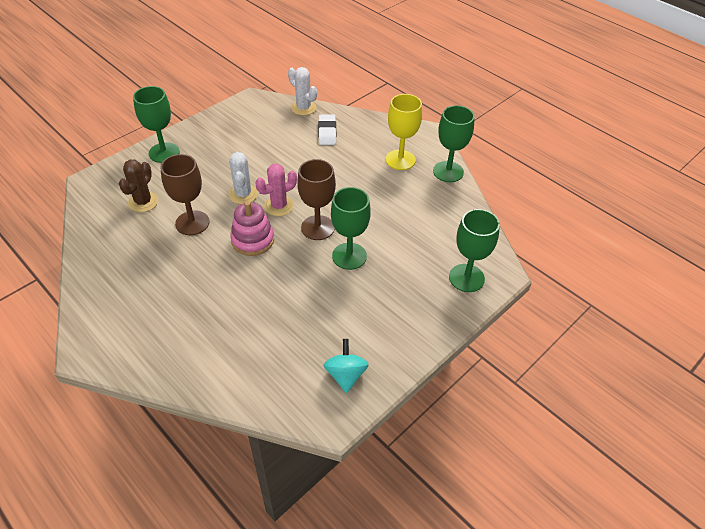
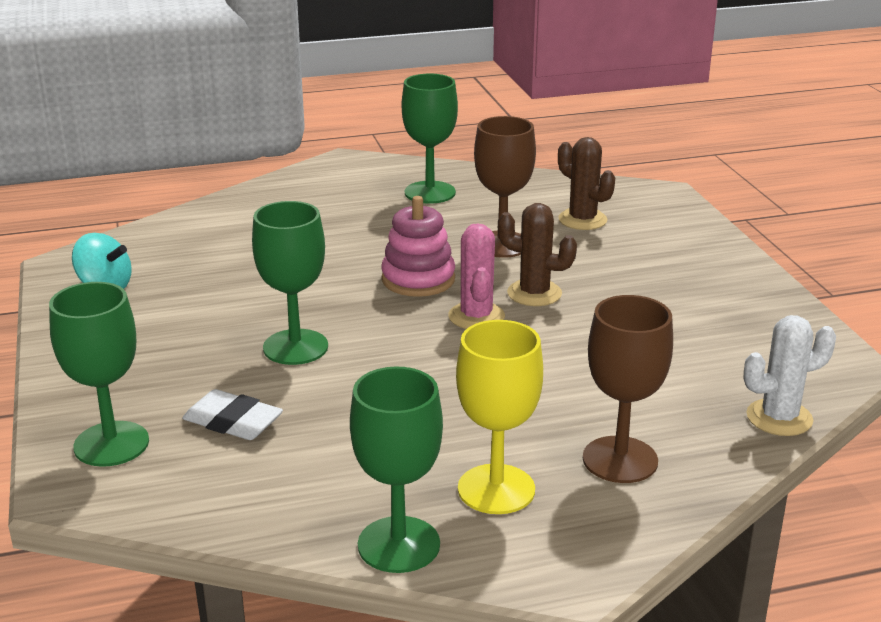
camera: 120 degrees right, 20 degrees down
green goblet [133,86,180,163] -> green goblet moved to [402,74,458,204]
white cactus [229,152,258,204] -> brown cactus [498,203,577,306]
brown goblet [297,159,336,240] -> brown goblet moved to [583,295,673,483]
white eraser [318,114,336,145] -> white eraser moved to [182,389,283,440]

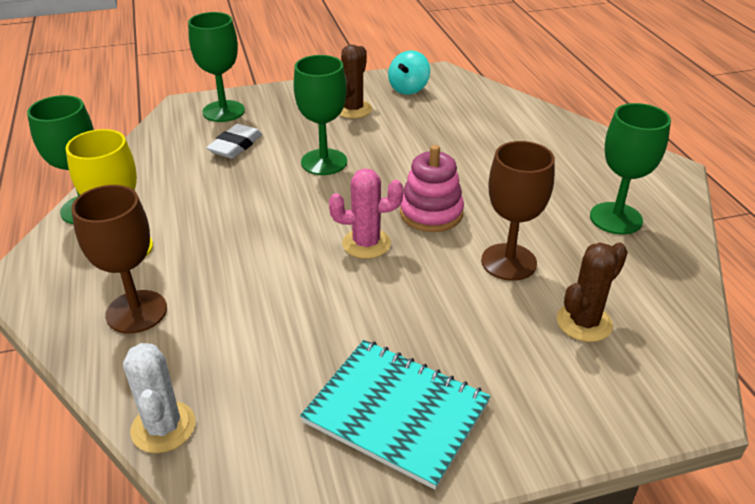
camera: 90 degrees right, 10 degrees up
brown cactus [498,203,577,306] -> brown cactus moved to [339,45,372,118]
none -> turquoise notebook [300,340,491,490]

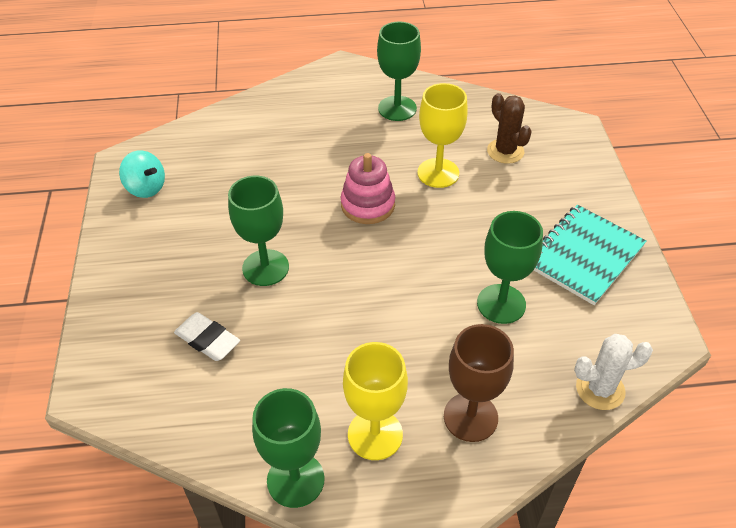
camera: 80 degrees left, 10 degrees up
green goblet [188,12,245,122] -> green goblet moved to [477,211,543,324]
pink cactus [329,168,403,259] -> none
brown cactus [339,45,372,118] -> none
brown goblet [481,141,555,281] -> yellow goblet [417,83,468,188]

